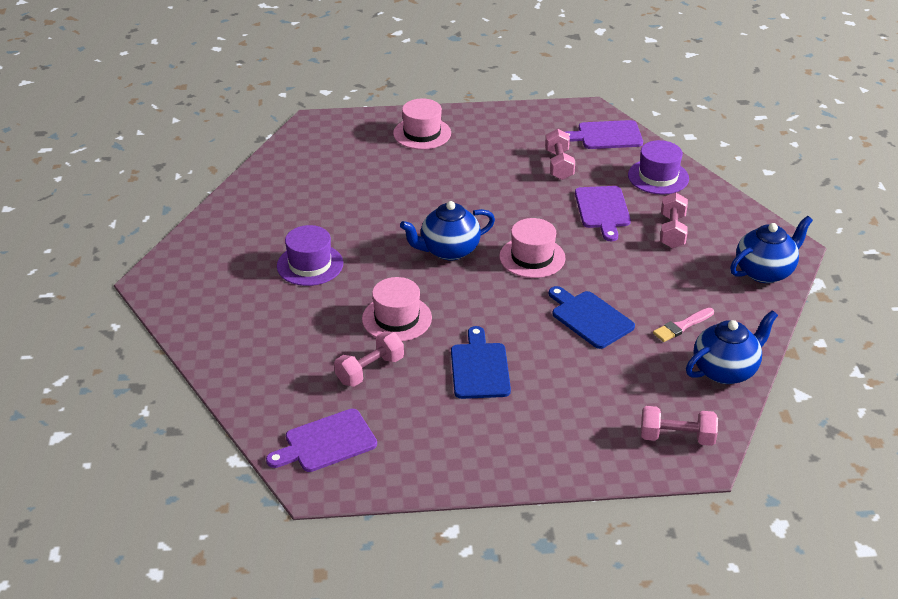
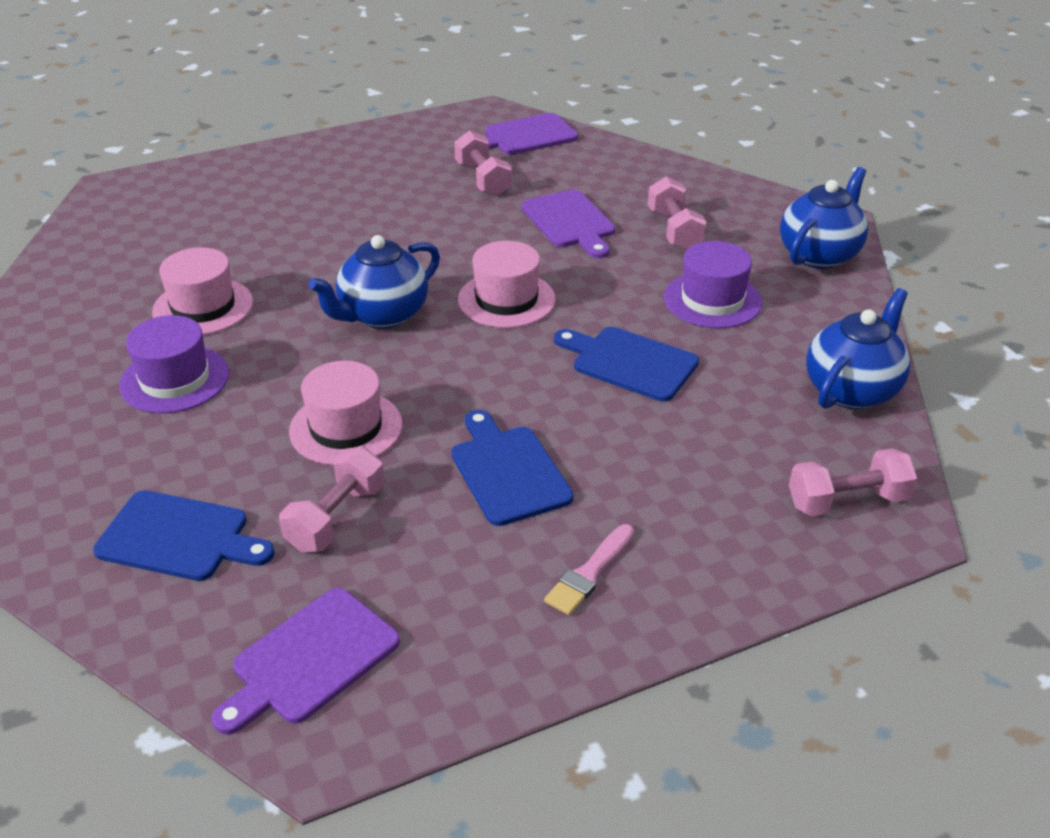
camera: 20 degrees left, 0 degrees up
pink hat [393,99,451,150] -> pink hat moved to [152,247,253,335]
purple hat [628,140,689,195] -> purple hat moved to [664,241,762,328]
pink brush [653,308,714,342] -> pink brush moved to [544,524,634,615]
none -> blue cutting board [93,490,275,581]

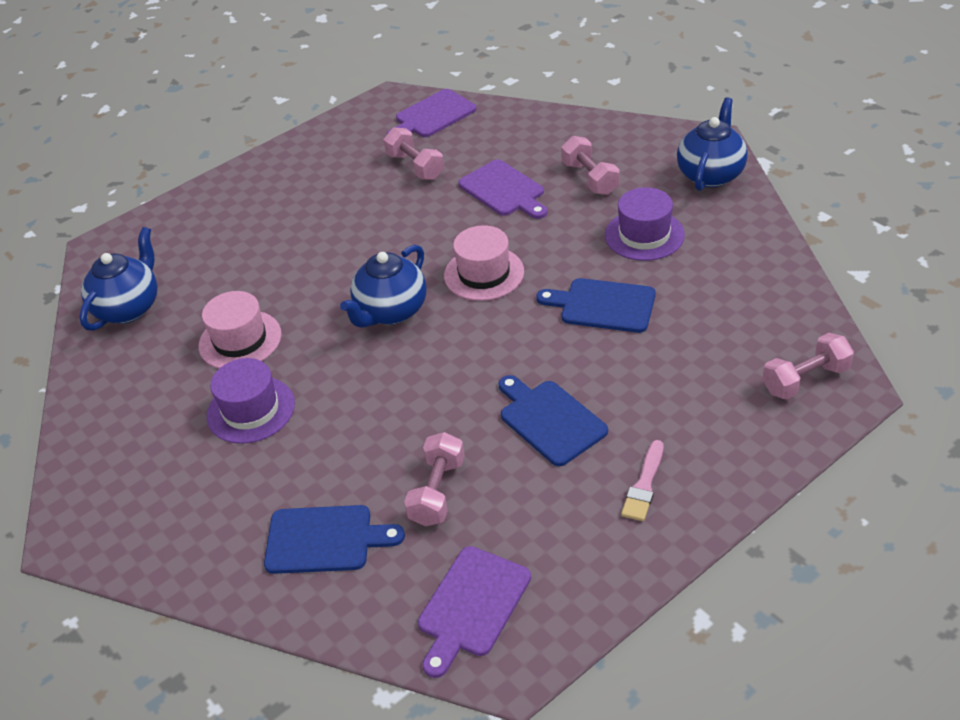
camera: 10 degrees left, 5 degrees up
pink hat [289,361,402,465] -> none
blue teapot [806,288,910,409] -> blue teapot moved to [79,227,158,331]

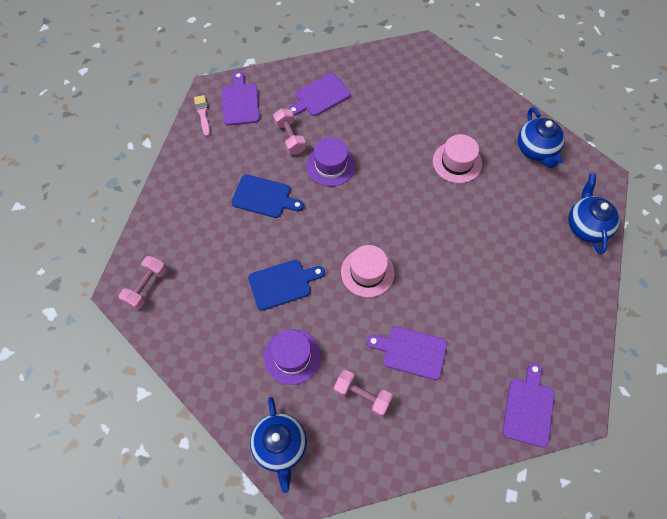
camera: 140 degrees right, 20 degrees up
purple hat [207,358,295,444] -> purple hat moved to [306,137,356,186]
blue cutting board [264,505,405,574] -> purple cutting board [288,73,351,116]
blue teapot [340,245,427,328] -> blue teapot moved to [568,174,620,254]
pink dumbbell [384,127,444,180] -> none
pink brush [621,440,663,521] -> pink brush moved to [194,95,210,137]

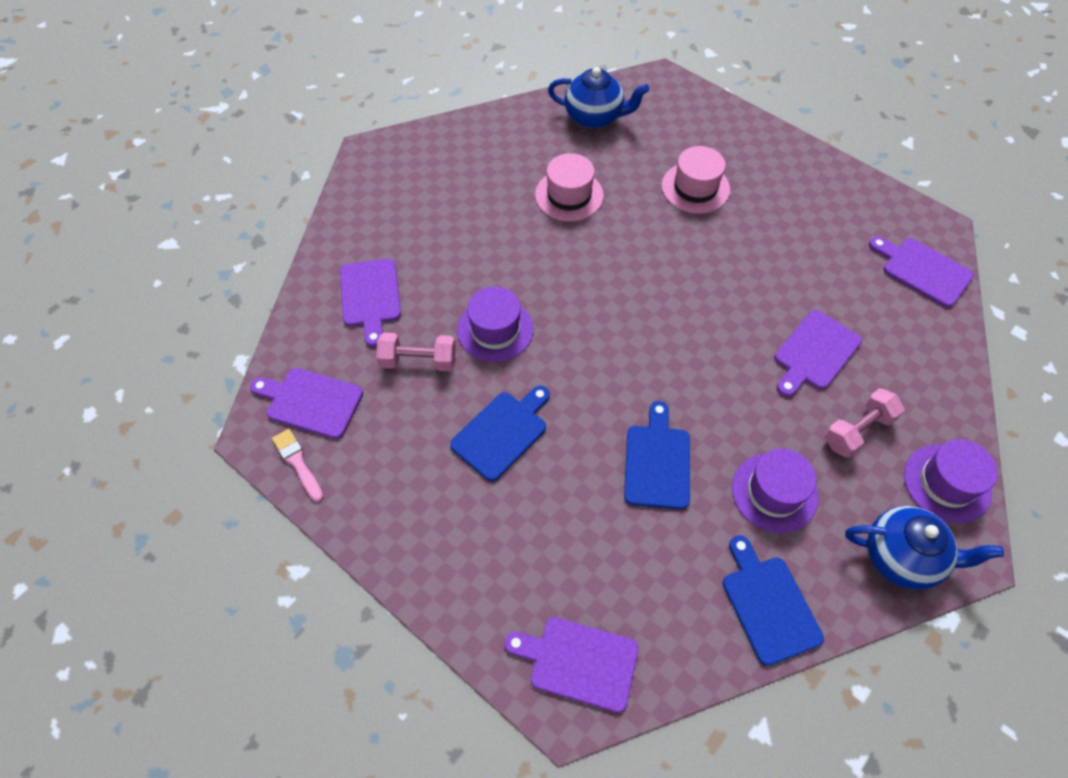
camera: 65 degrees left, 5 degrees down
pink dumbbell [119,256,167,310] -> purple cutting board [504,617,639,713]
pink brush [194,95,210,137] -> pink brush turned 45 degrees clockwise [272,429,323,502]
pink hat [341,245,395,297] -> pink hat moved to [662,146,730,214]
blue teapot [568,174,620,254] -> none
none -> blue cutting board [723,535,824,666]
none -> purple hat [904,439,998,523]

